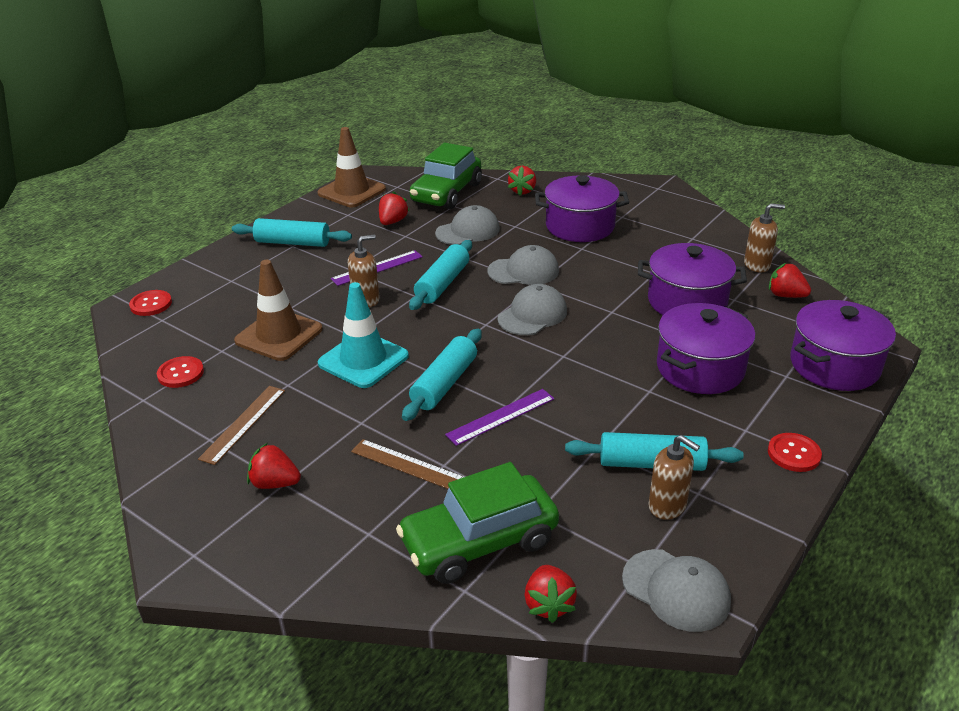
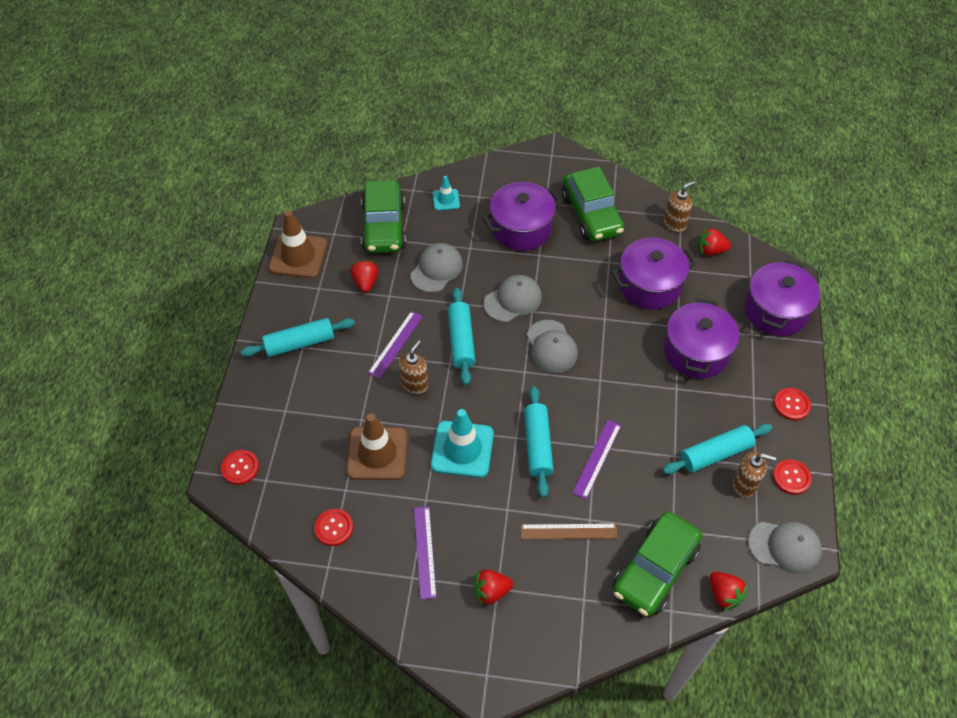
camera: 30 degrees left, 20 degrees up
brown ruler [198,386,285,465] -> purple ruler [414,506,437,600]
grey cap [498,284,567,335] -> grey cap turned 150 degrees clockwise [527,320,578,373]
red strawberry [508,166,536,196] -> turquoise traffic cone [433,176,460,210]
none -> green car [562,167,624,241]
none -> red button [773,459,812,495]

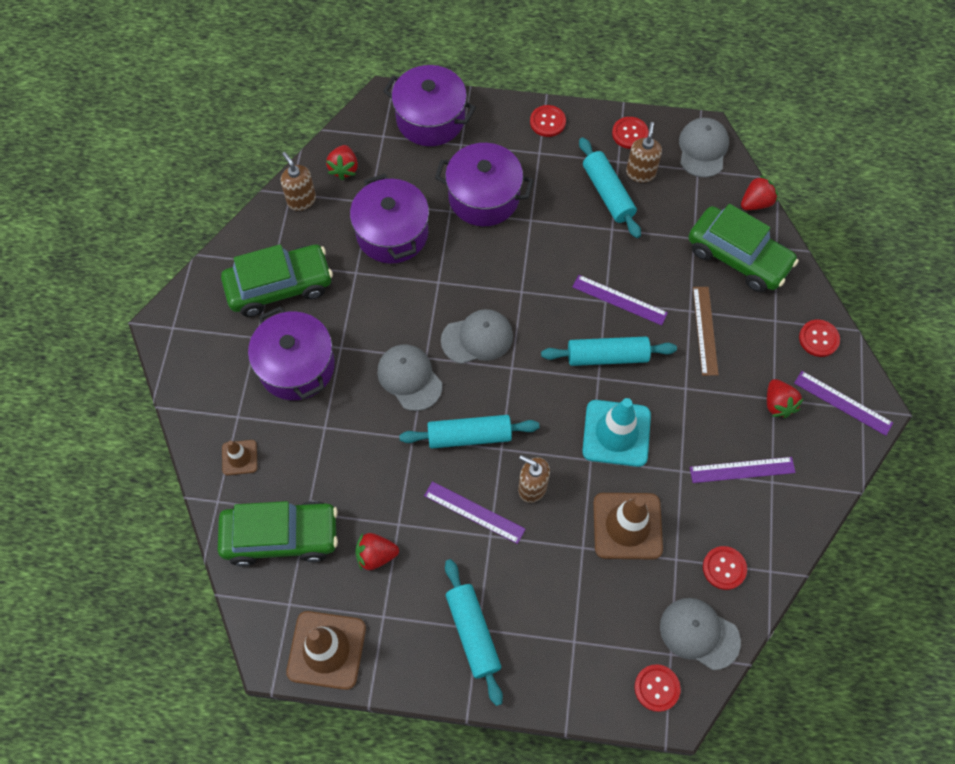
camera: 90 degrees left, 10 degrees up
grey cap [411,243,463,293] -> grey cap moved to [660,598,741,670]
turquoise traffic cone [433,176,460,210] -> brown traffic cone [222,440,258,476]
none -> purple ruler [794,371,893,436]
none -> red button [799,320,840,357]

